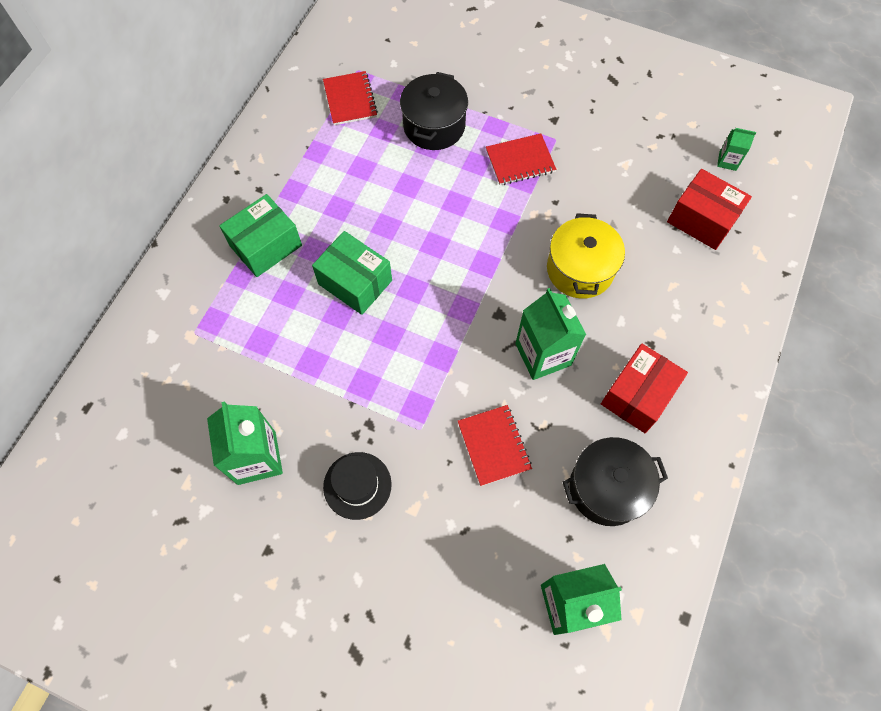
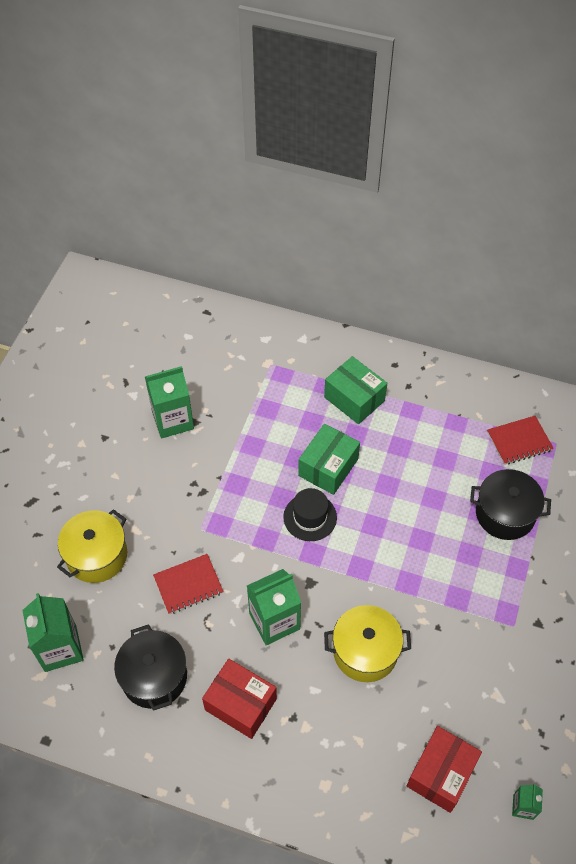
camera: 85 degrees right, 10 degrees down
black hat [323,452,392,520] -> black hat moved to [283,488,337,541]
red notebook [486,134,556,185] -> none
none -> yellow pot [57,509,127,583]

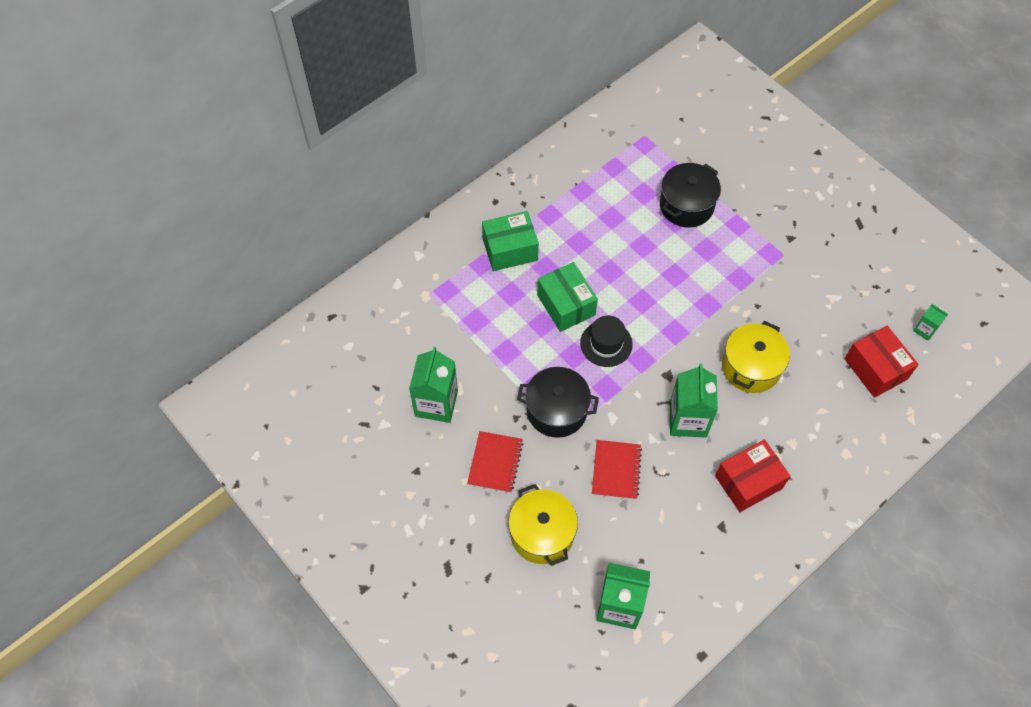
camera: 60 degrees left, 5 degrees up
black pot [114,624,187,711] -> black pot moved to [517,367,599,438]
red notebook [487,416,554,465] -> red notebook moved to [467,431,523,493]

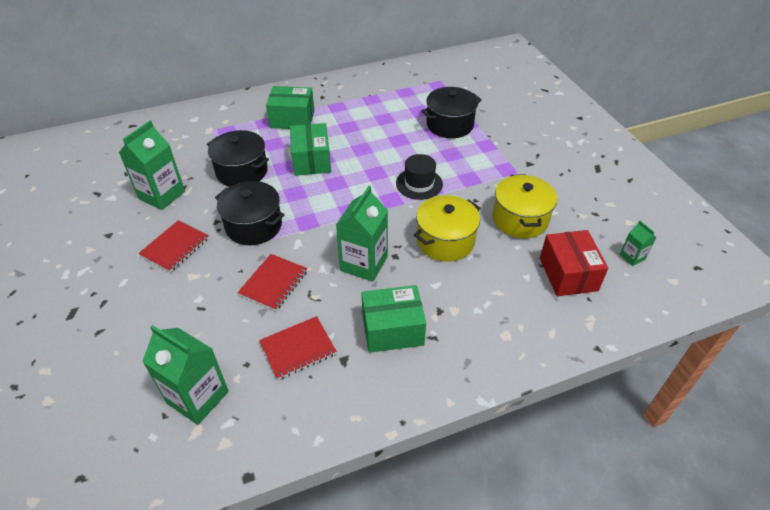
camera: 20 degrees right, 15 degrees down
yellow pot [508,484,578,566] -> yellow pot moved to [493,174,557,238]
black hat [580,315,633,367] -> black hat moved to [396,154,443,200]
red box [715,440,790,512] -> green box [361,285,426,353]
none -> black pot [207,130,269,187]
none -> red notebook [259,316,337,380]

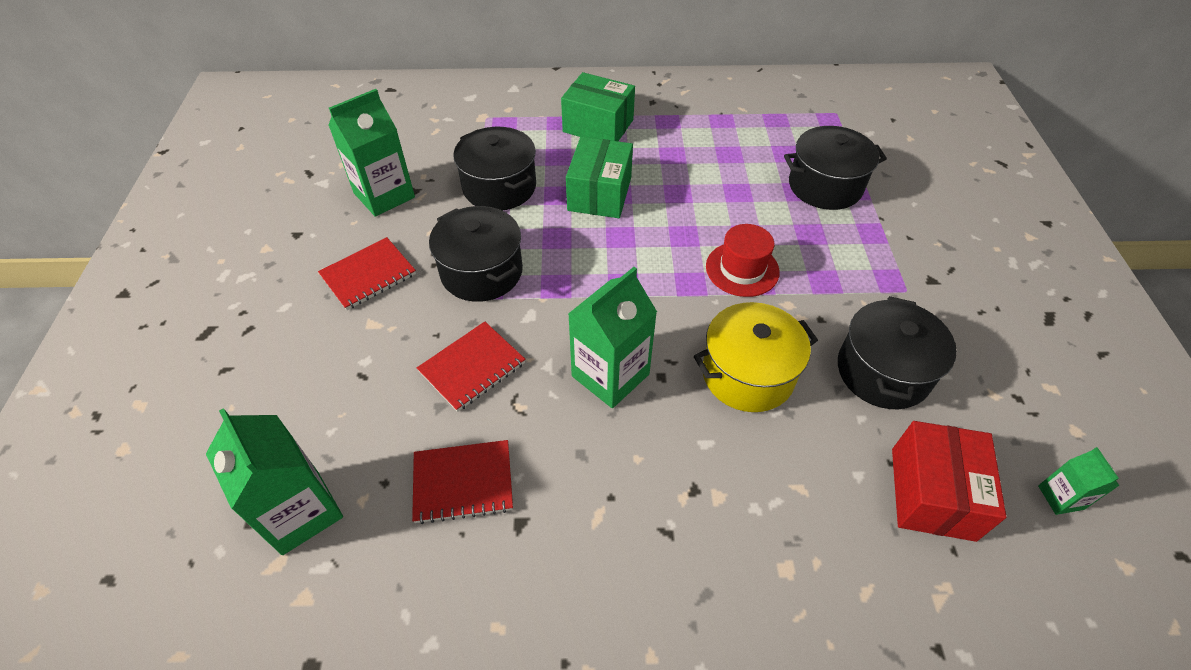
camera: 20 degrees right, 5 degrees up
green box [361,285,426,353] -> none
black hat [396,154,443,200] -> red hat [706,224,780,297]
yellow pot [493,174,557,238] -> black pot [838,296,957,409]

